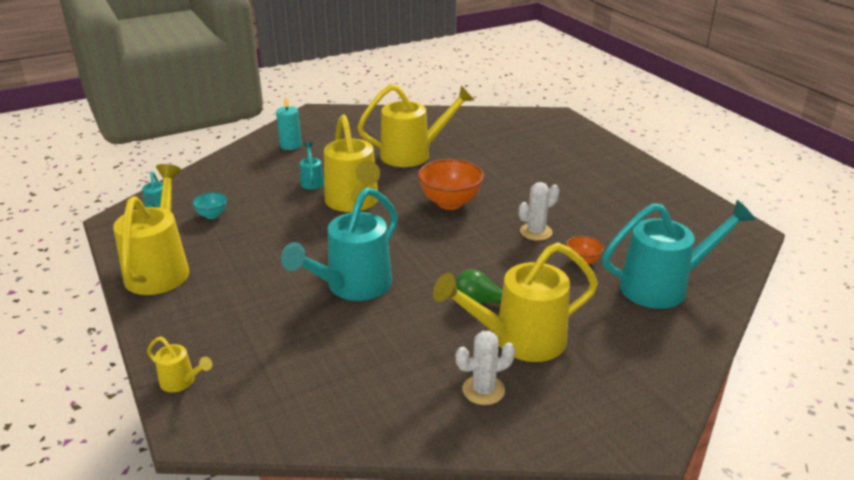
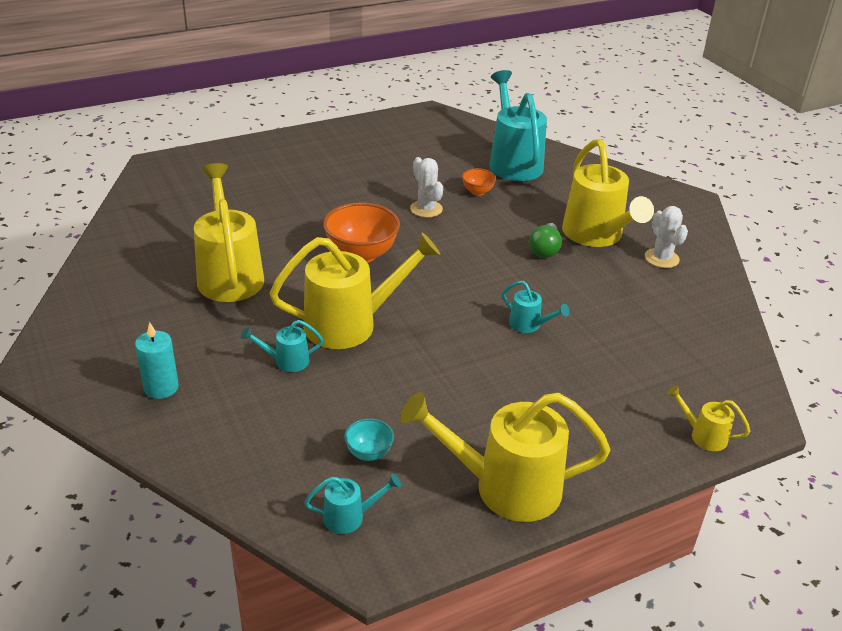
camera: 90 degrees left, 5 degrees up
yellow watering can [147,336,212,392] -> yellow watering can turned 90 degrees counterclockwise [667,385,750,451]
turquoise watering can [281,187,398,301] -> turquoise watering can [502,281,570,333], size x0.45

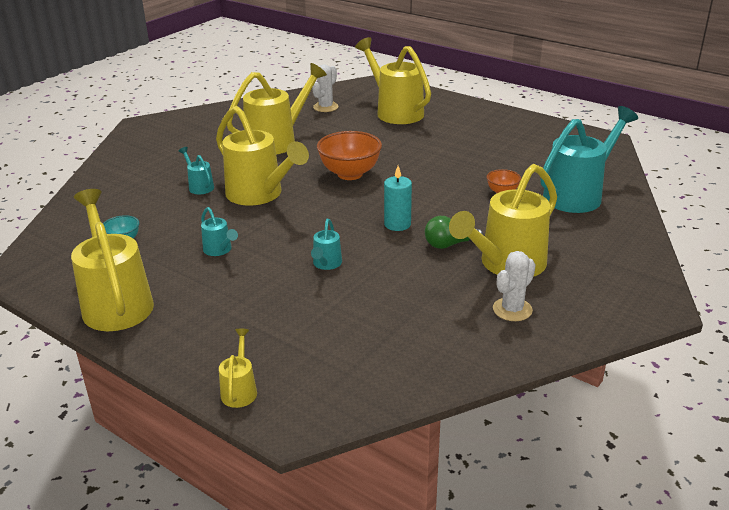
camera: 65 degrees right, 5 degrees down
turquoise candle [135,322,179,399] -> turquoise candle moved to [384,166,412,231]
turquoise watering can [304,473,401,534] -> turquoise watering can moved to [201,207,238,256]
white cactus [410,157,443,218] -> white cactus moved to [312,64,339,112]
none -> yellow watering can [355,37,431,124]

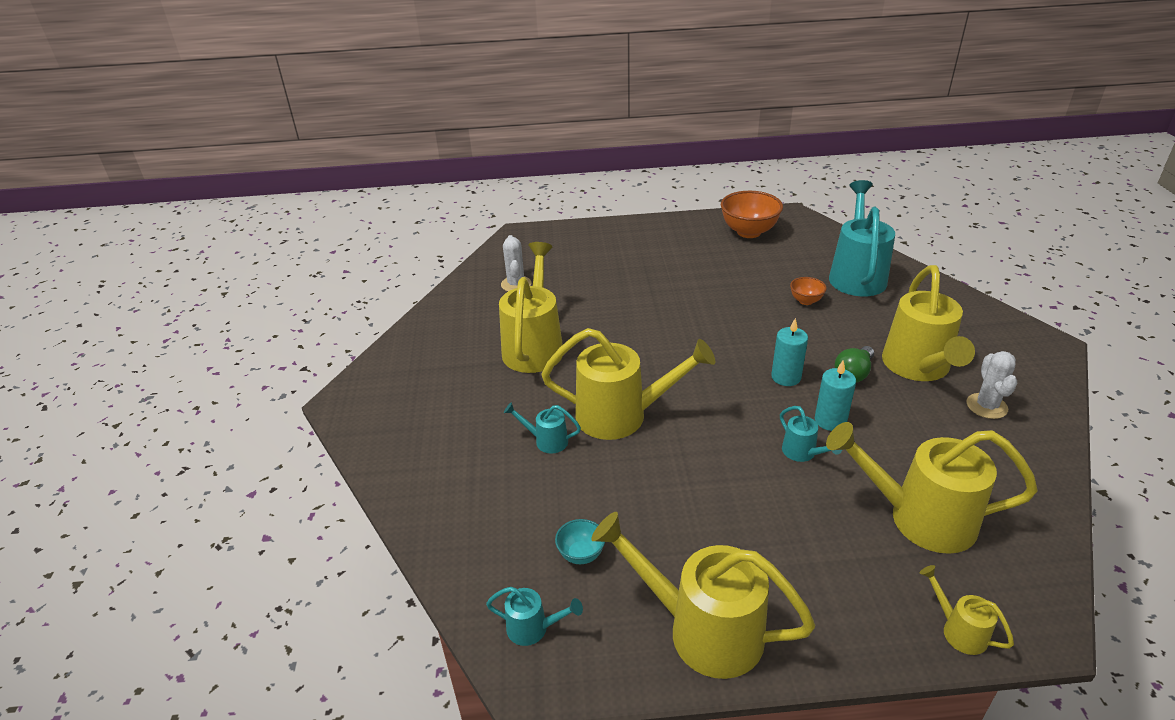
camera: 40 degrees left, 5 degrees up
turquoise watering can [201,207,238,256] -> turquoise watering can moved to [486,587,583,646]
orange bowl [317,131,382,180] -> orange bowl moved to [721,191,783,238]
yellow watering can [355,37,431,124] -> yellow watering can moved to [826,422,1038,554]
none -> turquoise candle [815,361,856,431]

